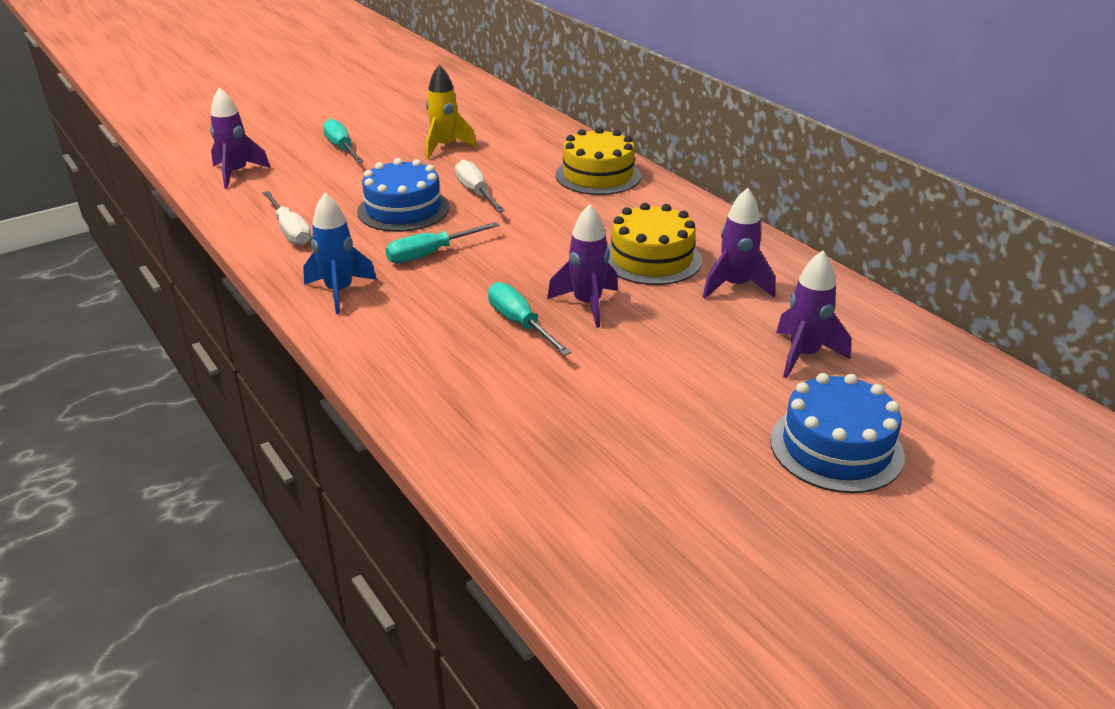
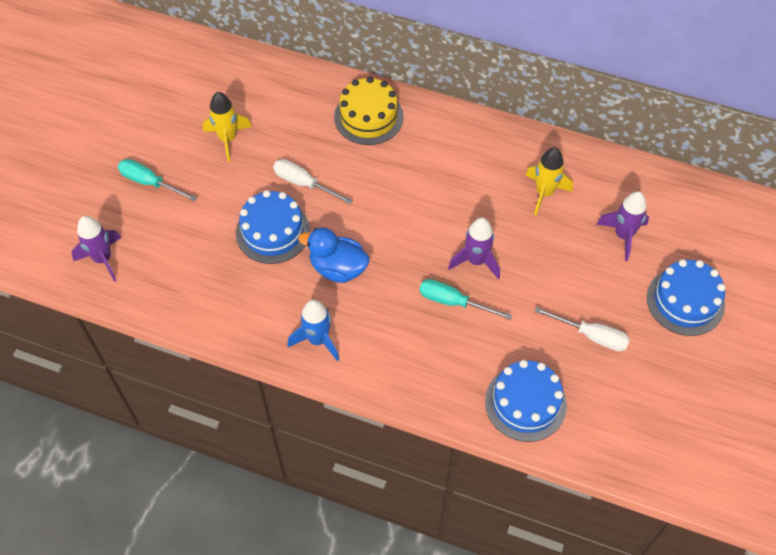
camera: 35 degrees left, 25 degrees up
white screwdriver [262,191,311,246] -> white screwdriver moved to [534,307,630,351]
turquoise screwdriver [385,222,500,263] -> blue duck [298,227,370,283]
yellow cake [607,203,702,285] -> none
purple rocket [703,188,775,299] -> yellow rocket [526,147,573,216]
none -> blue cake [485,360,567,442]

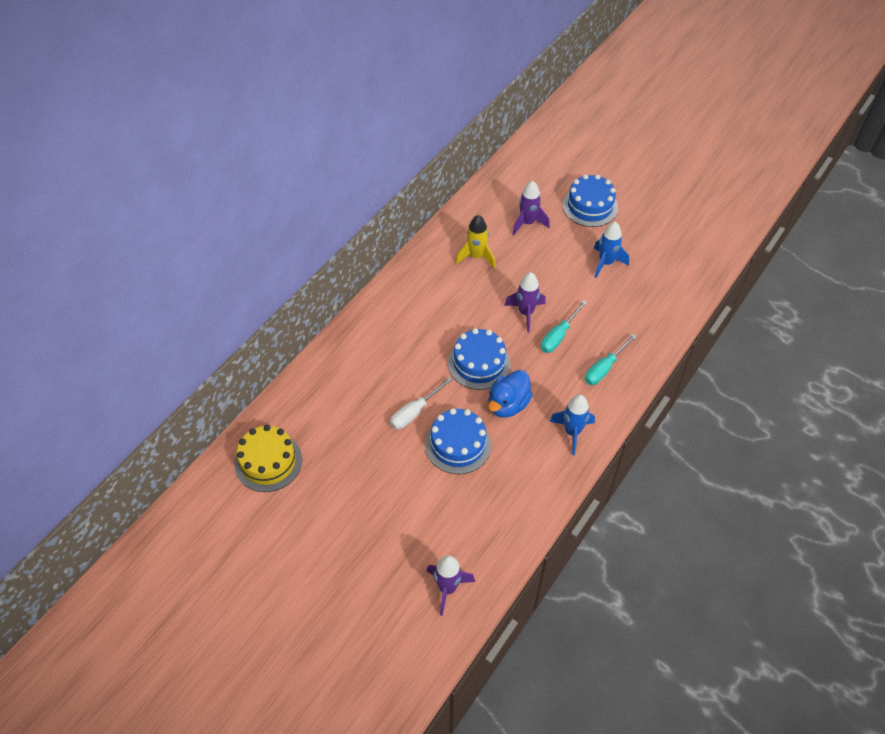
camera: 75 degrees left, 5 degrees down
turquoise screwdriver [118,159,197,202] -> turquoise screwdriver moved to [585,334,637,385]
yellow rocket [203,92,252,162] -> none
yellow cake [334,76,404,145] -> yellow cake moved to [235,425,302,492]
blue cake [485,360,567,442] -> blue cake moved to [448,328,510,390]
white screwdriver [534,307,630,351] -> blue rocket [593,222,629,278]

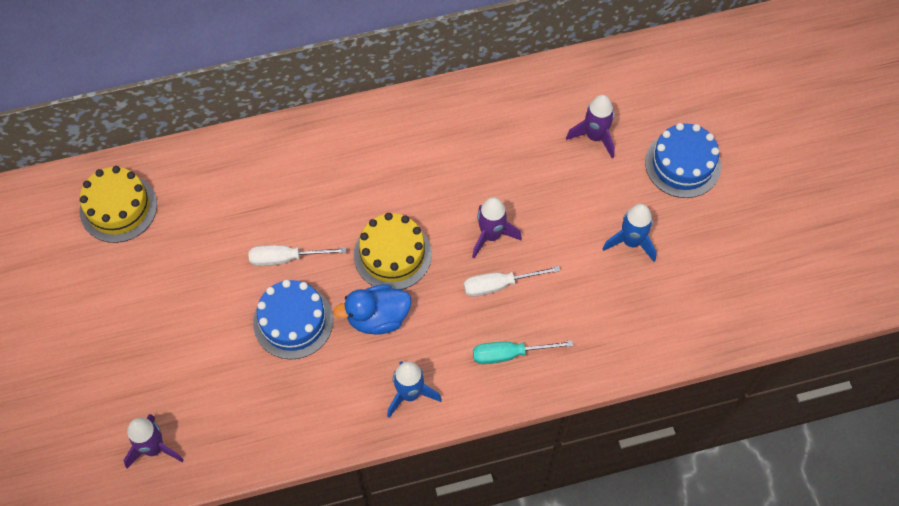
camera: 40 degrees right, 10 degrees up
blue cake [448,328,510,390] -> yellow cake [354,213,432,290]
yellow rocket [455,215,495,268] -> none
turquoise screwdriver [541,300,587,353] -> white screwdriver [464,266,560,297]

